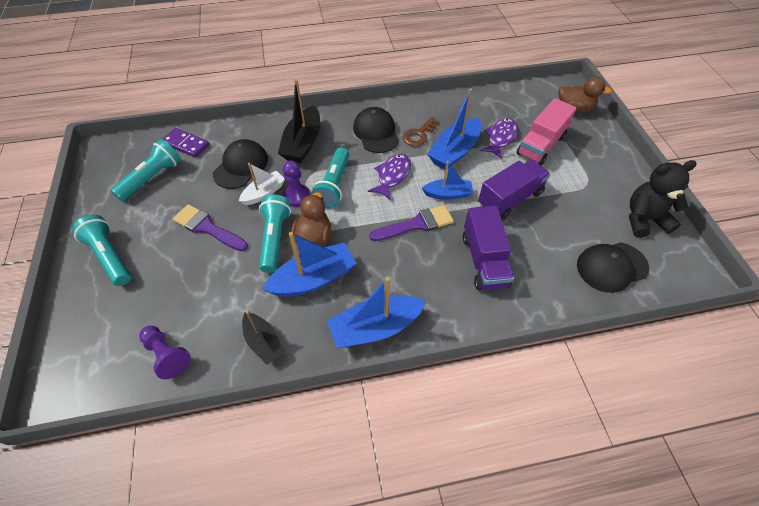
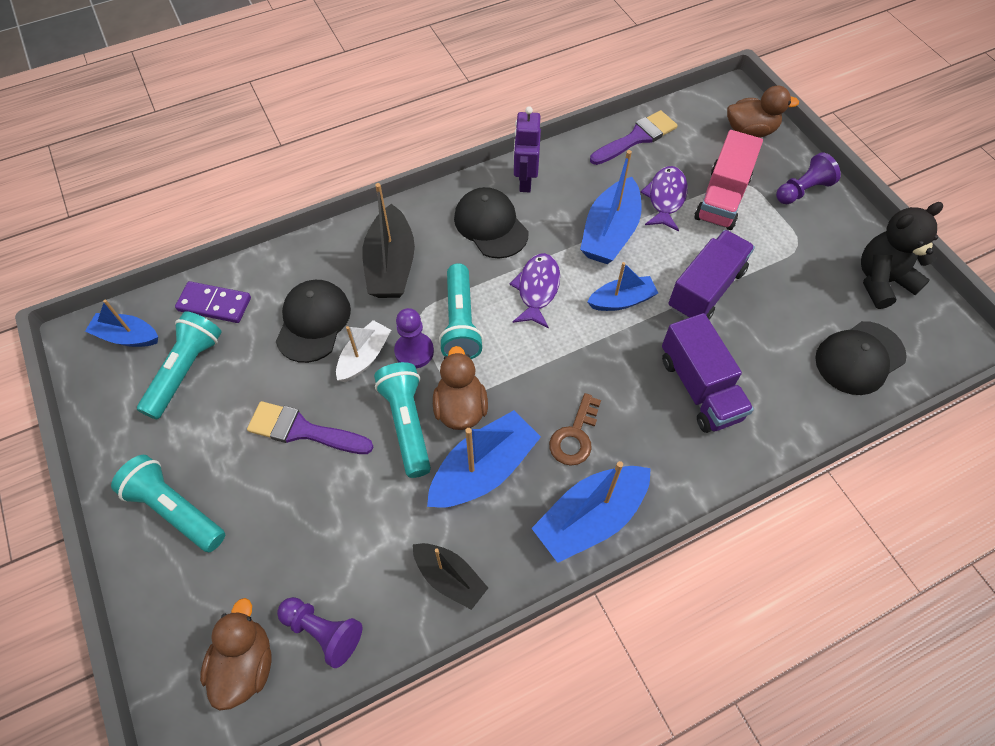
camera: 15 degrees left, 5 degrees up
purple brush [369,205,454,241] -> purple brush moved to [590,110,678,165]
brown key [403,117,440,146] -> brown key moved to [549,393,601,466]
none -> blue boat [85,300,158,347]
none -> brown duck [200,598,272,711]
none -> purple robot [513,106,541,192]
none -> purple pawn [776,152,841,204]

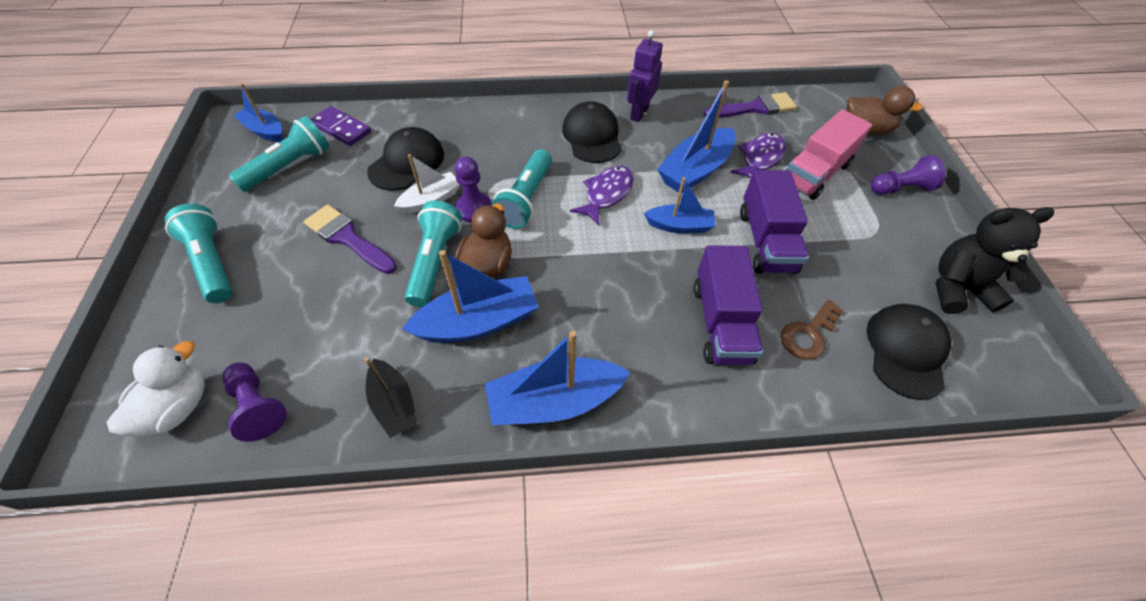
camera: 20 degrees right, 5 degrees down
brown duck [200,598,272,711] -> white duck [106,341,205,436]
black boat [362,183,415,298] -> none
brown key [549,393,601,466] -> brown key moved to [781,300,844,360]
purple truck [668,230,755,320] -> purple truck turned 120 degrees clockwise [740,170,809,274]
black cap [815,321,907,395] -> black cap turned 120 degrees clockwise [867,304,951,400]

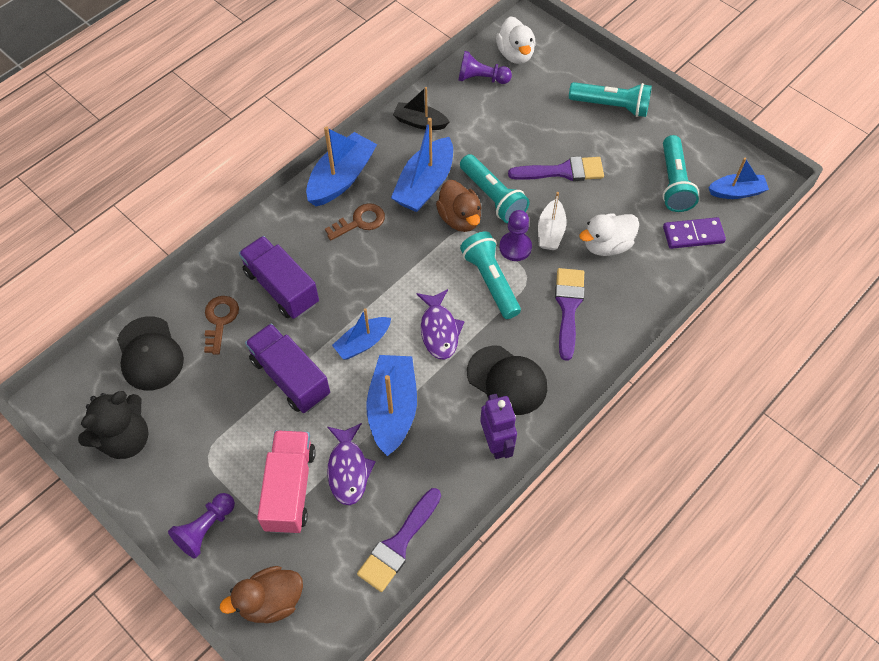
camera: 140 degrees right, 5 degrees up
black cap [367,127,444,191] -> white duck [579,213,639,256]
none -> brown key [325,203,385,240]
none -> purple brush [555,268,585,361]

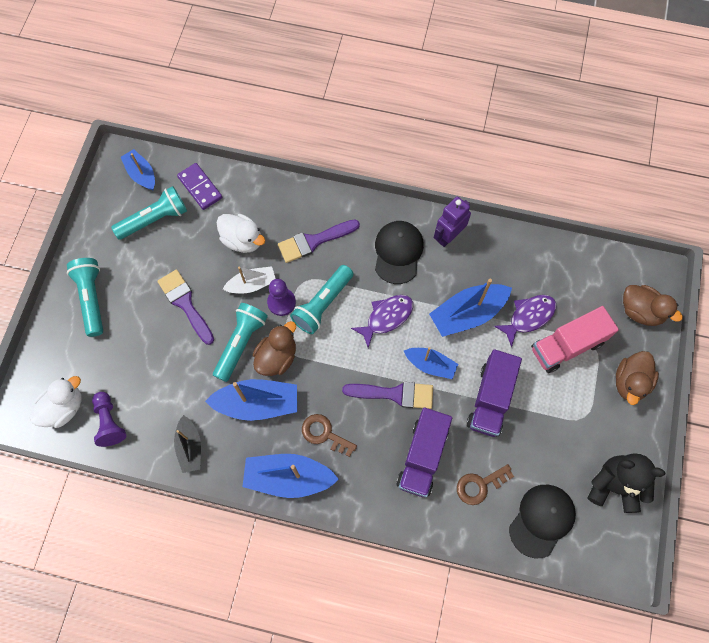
camera: 120 degrees left, 10 degrees up
purple pawn [168,493,235,559] -> brown duck [616,351,659,405]
purple brush [357,488,441,592] -> purple brush moved to [342,382,433,409]

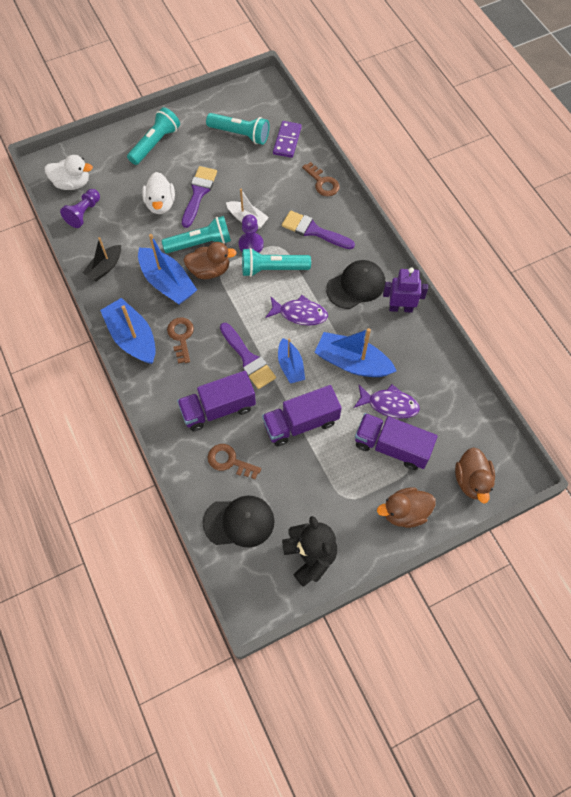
camera: 50 degrees right, 5 degrees down
blue boat [121,149,155,191] -> none
white duck [216,214,265,253] -> white duck moved to [142,172,175,214]
pink truck [531,306,619,373] -> purple truck [355,413,437,470]
none -> brown key [302,162,340,196]

